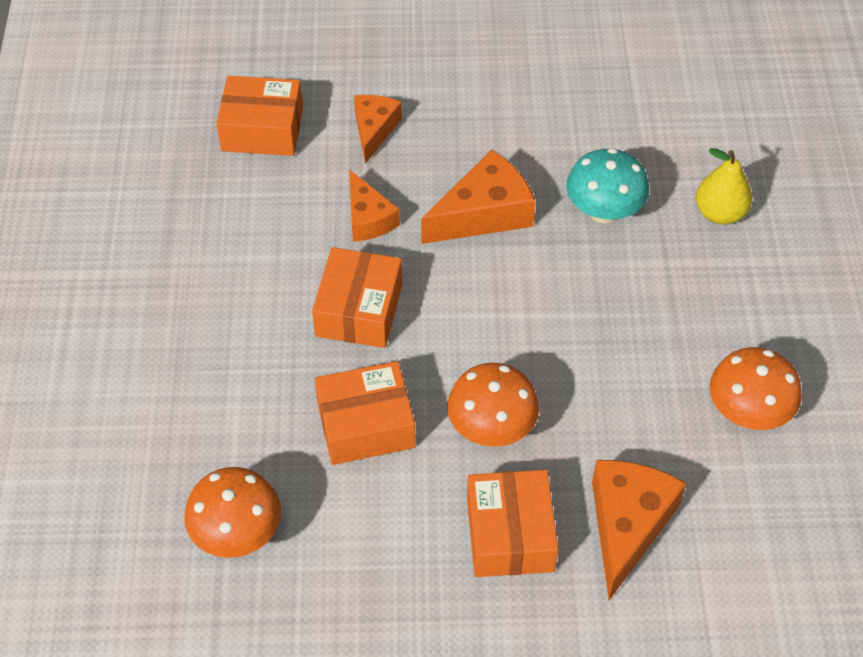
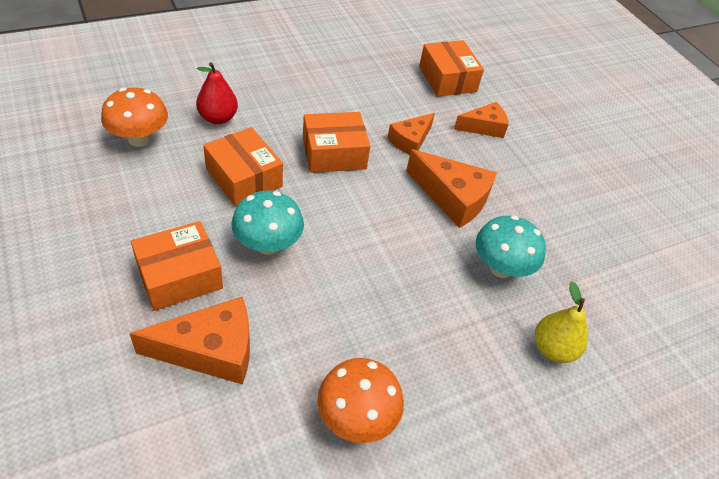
camera: 60 degrees right, 5 degrees down
orange mushroom [447,363,539,447] -> turquoise mushroom [231,190,304,255]
none -> red pear [196,62,238,124]

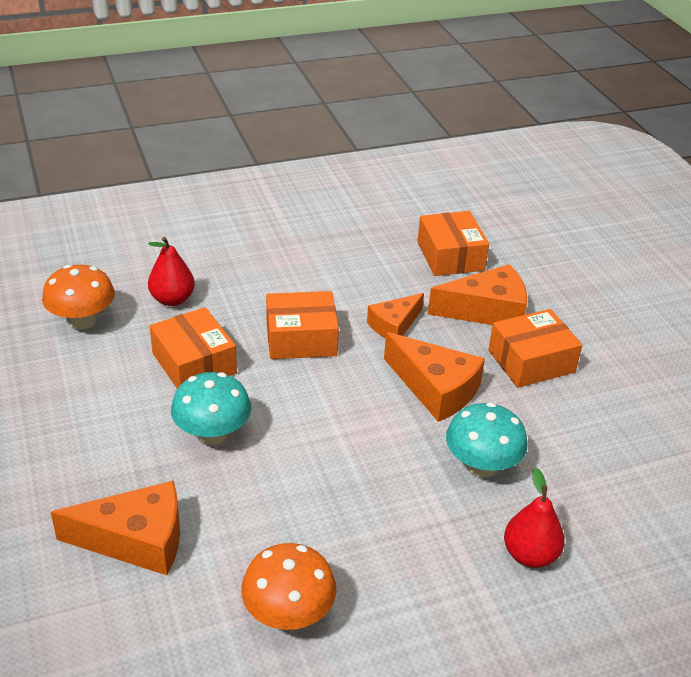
camera: 10 degrees right, 10 degrees down
orange box [131,221,223,311] -> orange box moved to [488,309,582,388]
orange cheese [454,102,509,138] -> orange cheese [428,264,527,325], size x1.55
yellow pear [535,281,588,363] -> red pear [504,468,565,568]

